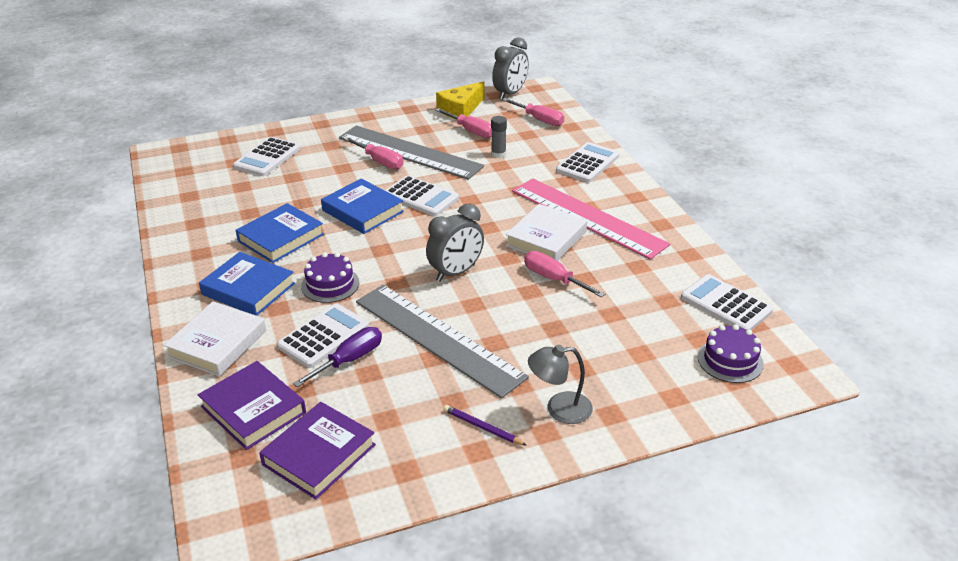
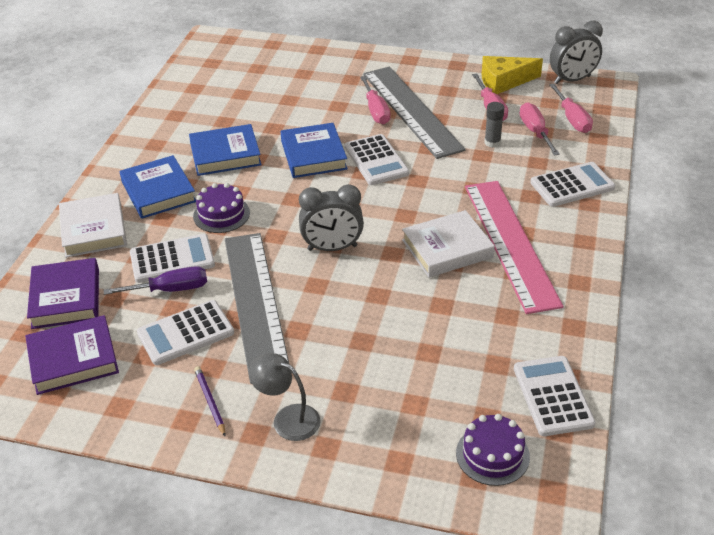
camera: 35 degrees right, 5 degrees up
white book [163,301,266,376] -> white book turned 75 degrees counterclockwise [59,193,127,258]
white calculator [233,137,301,176] -> white calculator moved to [137,300,234,365]
pink screwdriver [524,251,605,298] -> pink screwdriver moved to [520,102,560,156]

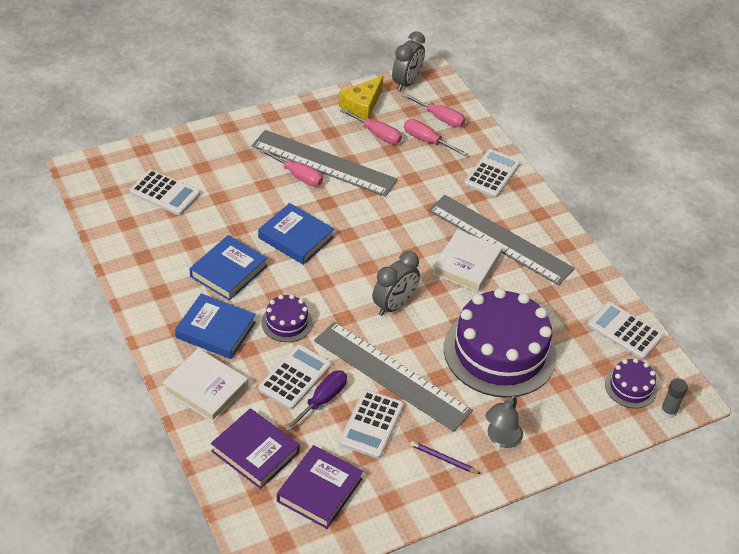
camera: 45 degrees left, 5 degrees up
grey lamp [248,353,321,441] -> grey lamp turned 45 degrees counterclockwise [485,395,523,448]
white calculator [345,134,409,185] -> white calculator moved to [129,169,200,215]
pink ruler [465,181,563,314] -> grey ruler [428,195,575,286]
grey glue stick [484,102,504,148] -> grey glue stick moved to [660,378,688,418]
none -> purple cake [444,288,557,398]

